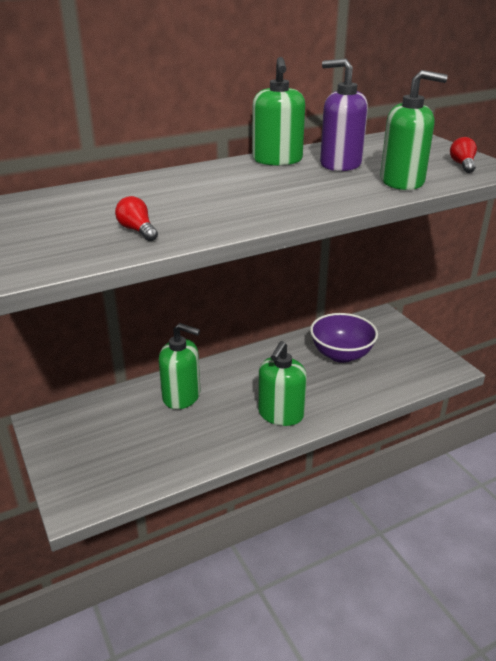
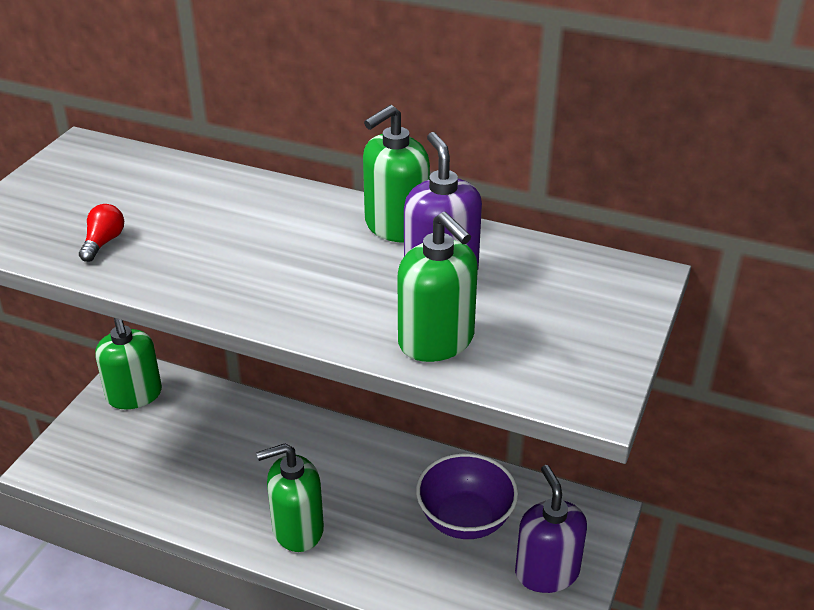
camera: 50 degrees right, 5 degrees up
green soap dispenser [159,323,200,409] -> green soap dispenser moved to [95,318,162,409]
red light bulb [450,137,477,173] -> none
none -> purple soap dispenser [515,465,587,593]

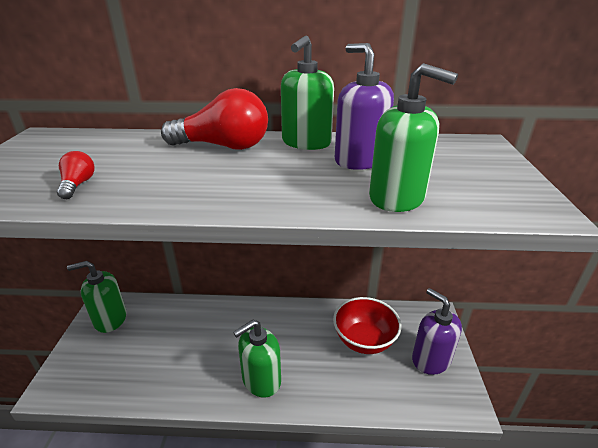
camera: 20 degrees left, 5 degrees down
green soap dispenser [95,318,162,409] -> green soap dispenser turned 120 degrees clockwise [67,261,127,333]
purple bowl [416,453,518,539] -> red bowl [333,297,402,354]
none -> red light bulb [161,88,268,150]

